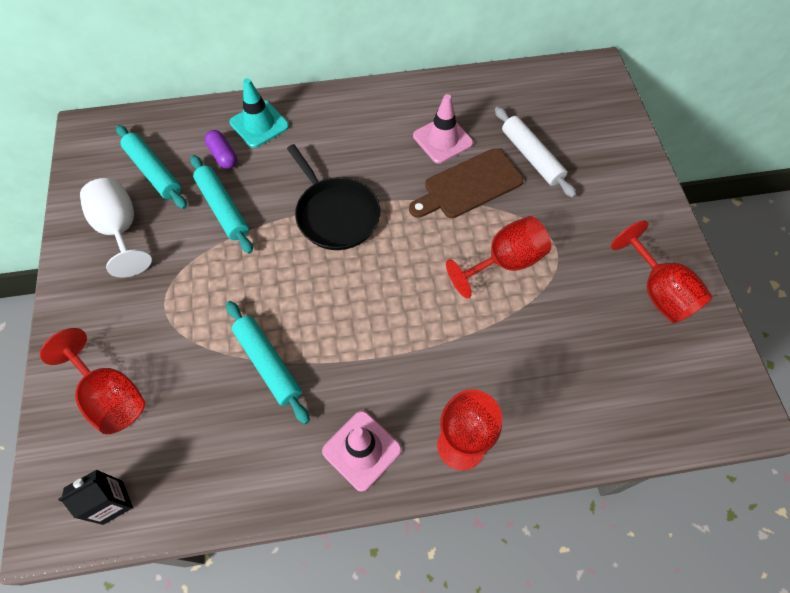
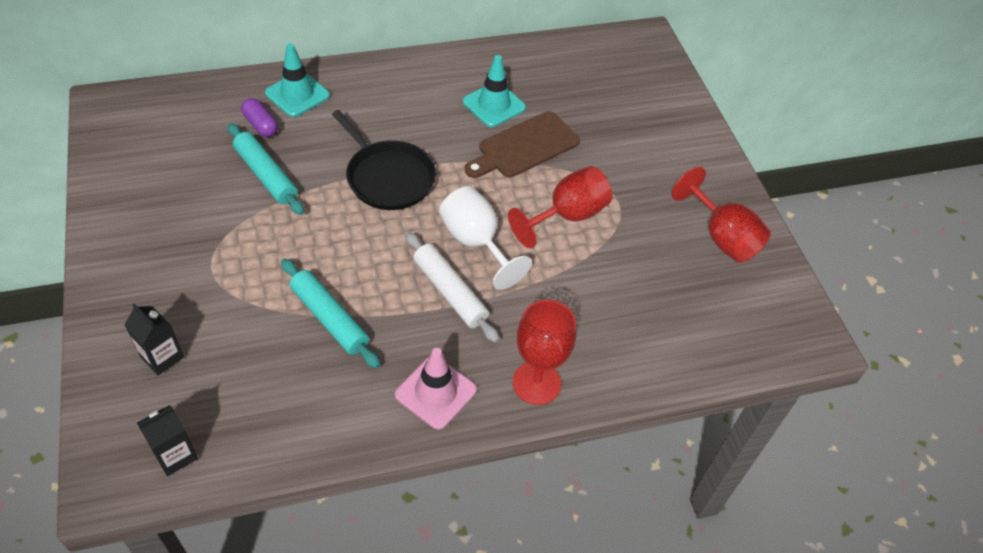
camera: 10 degrees left, 10 degrees down
red goblet [40,328,145,434] -> black carton [124,304,184,375]
white goblet [80,178,152,278] -> white goblet moved to [439,186,532,290]
turquoise rolling pin [116,125,187,209] -> none
pink traffic cone [413,94,473,164] -> turquoise traffic cone [463,55,526,127]
white rolling pin [495,107,576,198] -> white rolling pin moved to [405,232,499,343]

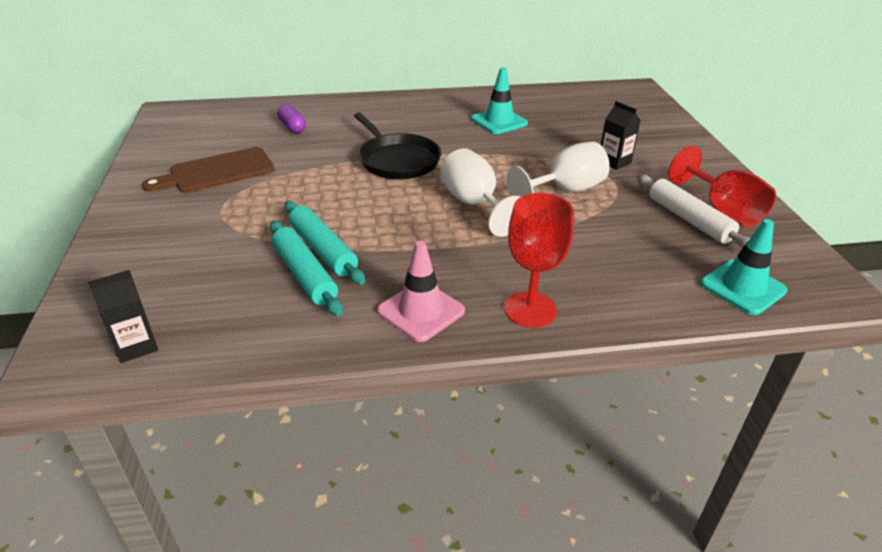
camera: 10 degrees right, 15 degrees down
black carton [124,304,184,375] -> black carton moved to [601,101,641,170]
turquoise rolling pin [228,123,304,215] -> turquoise rolling pin moved to [270,221,343,316]
turquoise traffic cone [265,43,330,117] -> turquoise traffic cone moved to [700,219,788,315]
white rolling pin [405,232,499,343] -> white rolling pin moved to [637,175,750,248]
brown cutting board [465,111,580,178] -> brown cutting board moved to [142,147,275,193]
red goblet [508,166,612,248] -> white goblet [507,141,610,197]

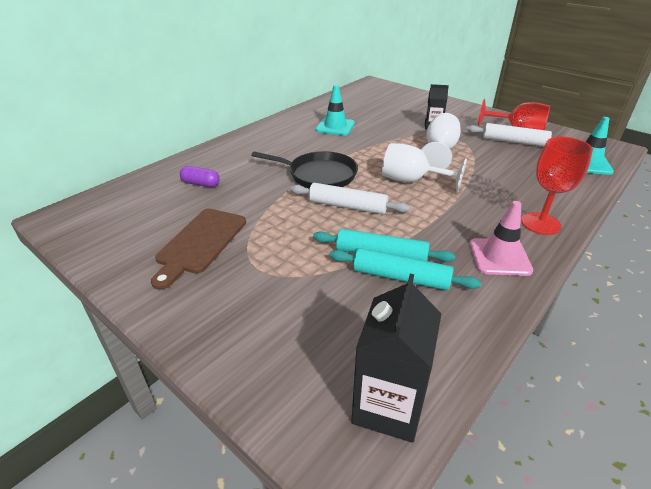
camera: 40 degrees left, 0 degrees up
black carton [88,270,158,363] -> black carton [351,274,442,443], size x1.67
none -> white rolling pin [290,183,410,214]

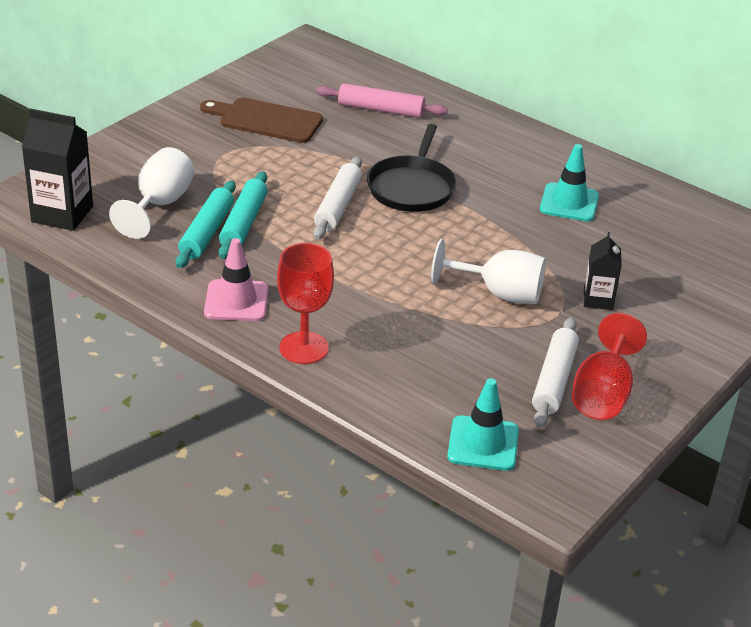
camera: 85 degrees right, 0 degrees up
purple capsule [180,166,220,187] -> pink rolling pin [316,83,448,118]
white goblet [382,143,467,193] -> white goblet moved to [109,147,194,239]

